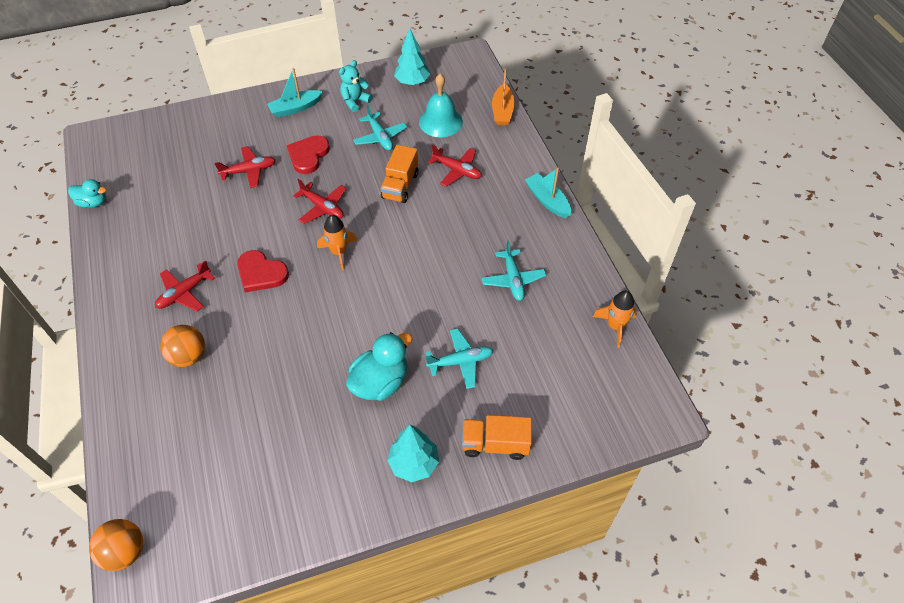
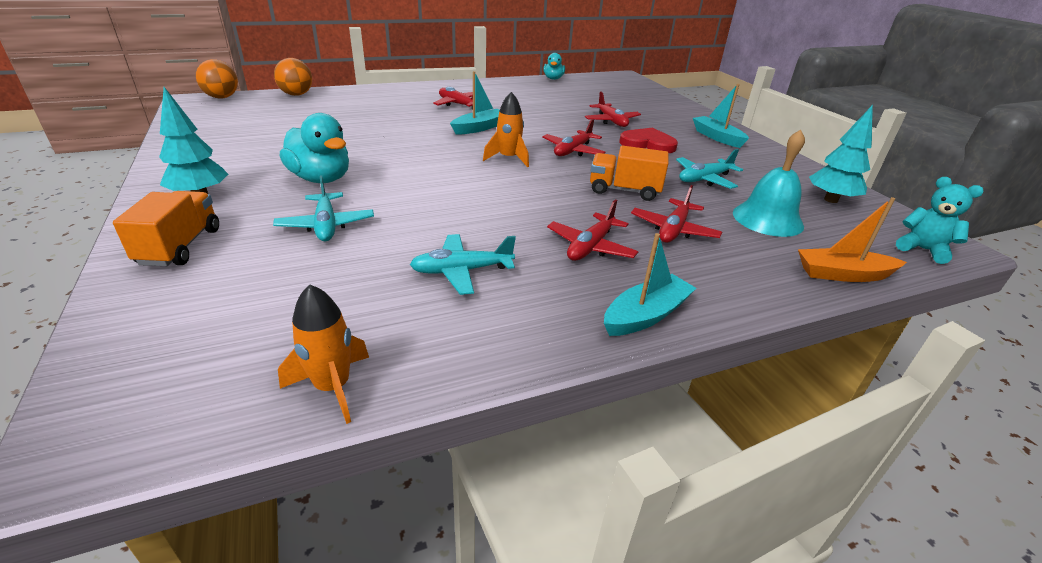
camera: 85 degrees right, 20 degrees down
orange ball [160,325,205,367] -> orange ball moved to [274,58,312,96]
red heart [237,250,289,292] -> turquoise boat [450,71,499,135]
turquoise teddy bear [339,60,372,112] -> turquoise teddy bear moved to [896,177,984,264]
none -> red plane [547,199,639,261]

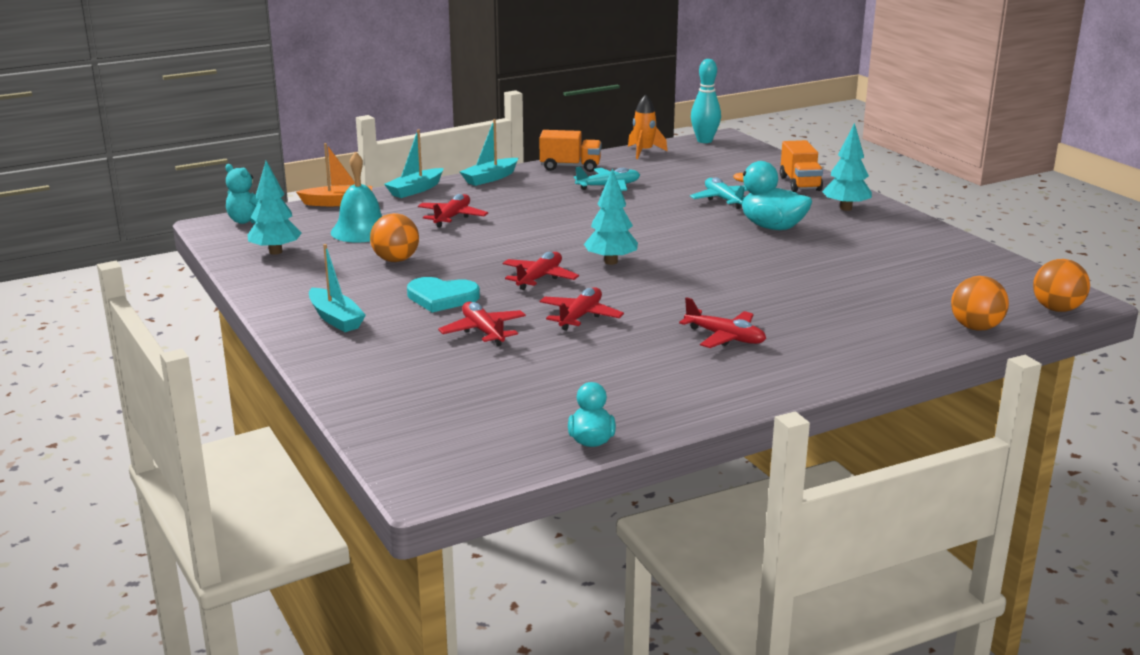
camera: 175 degrees right, 10 degrees down
turquoise boat [450,71,499,135] -> turquoise boat moved to [384,129,443,198]
orange rocket [483,92,529,167] -> turquoise tree [584,168,638,265]
red plane [547,199,639,261] -> red plane moved to [539,287,624,331]
orange truck [590,146,669,201] -> orange truck moved to [540,130,602,172]
red heart [619,128,678,153] -> turquoise heart [407,277,480,313]
turquoise plane [676,149,743,189] -> orange ball [370,213,419,262]
none -> turquoise bowling pin [691,59,721,143]

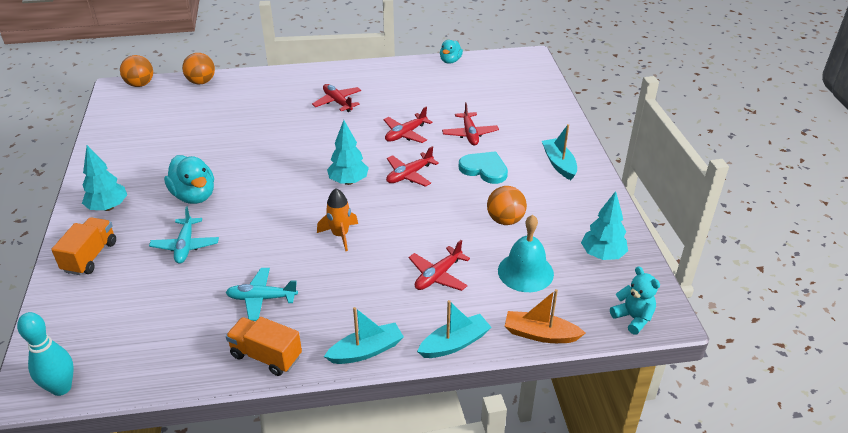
camera: 160 degrees left, 15 degrees up
orange rocket [628,95,667,159] -> orange rocket moved to [317,188,358,251]

